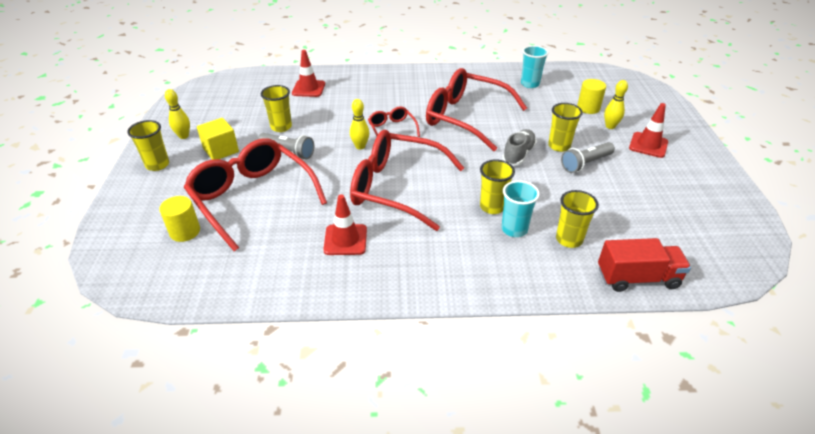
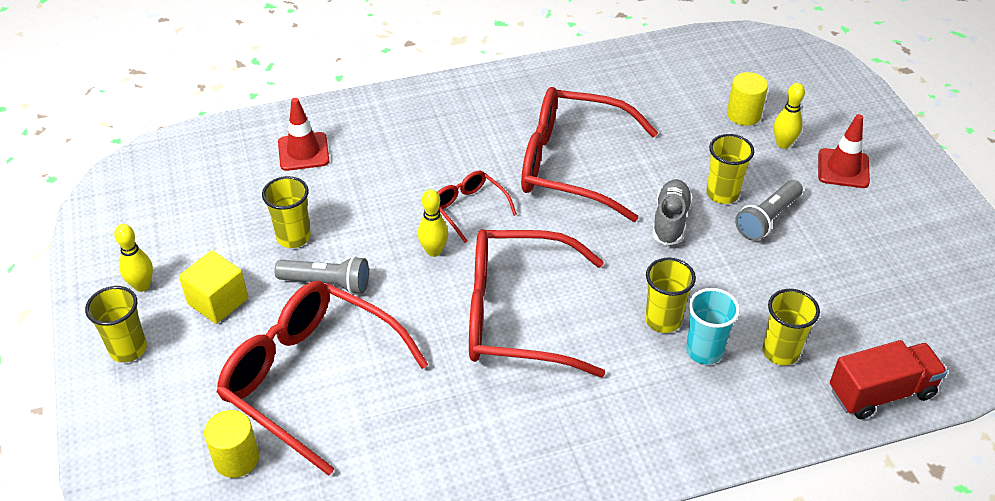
camera: 15 degrees left, 5 degrees up
red traffic cone [323,194,367,255] -> none
turquoise cup [521,45,549,88] -> none

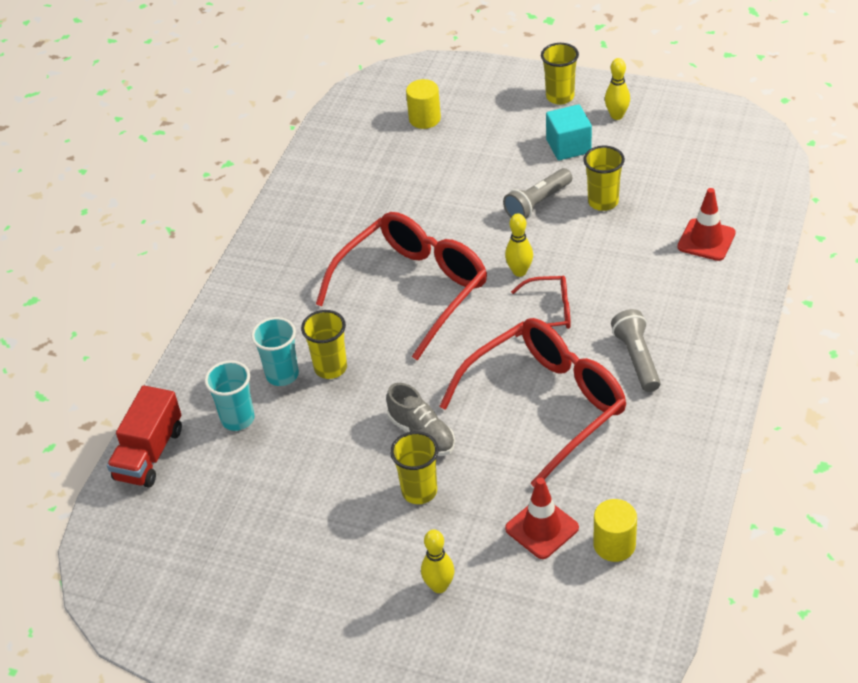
camera: 130 degrees right, 0 degrees up
yellow cube [179,251,248,324] -> turquoise cube [546,104,592,160]
red glasses [217,281,428,476] -> none
yellow cylinder [727,72,768,126] -> yellow cylinder moved to [593,499,637,562]
grey flashlight [735,180,803,241] -> grey flashlight moved to [611,309,661,392]
yellow cup [762,289,820,365] -> turquoise cup [204,361,255,431]
red traffic cone [818,114,870,188] -> red traffic cone moved to [505,478,579,559]

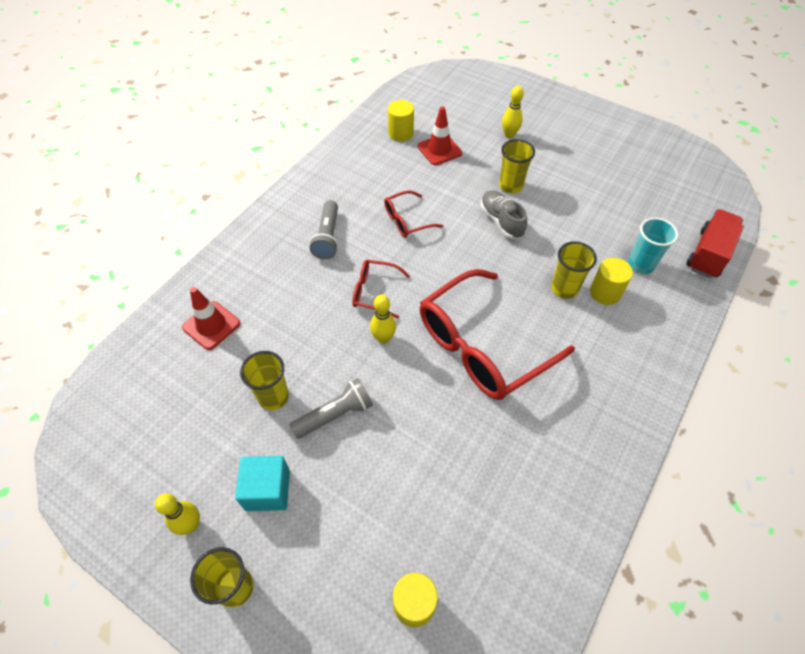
camera: 170 degrees left, 10 degrees up
turquoise cup [251,317,299,386] -> yellow cylinder [590,258,633,305]
red glasses [439,318,626,487] -> red glasses [384,191,443,237], size x0.47

